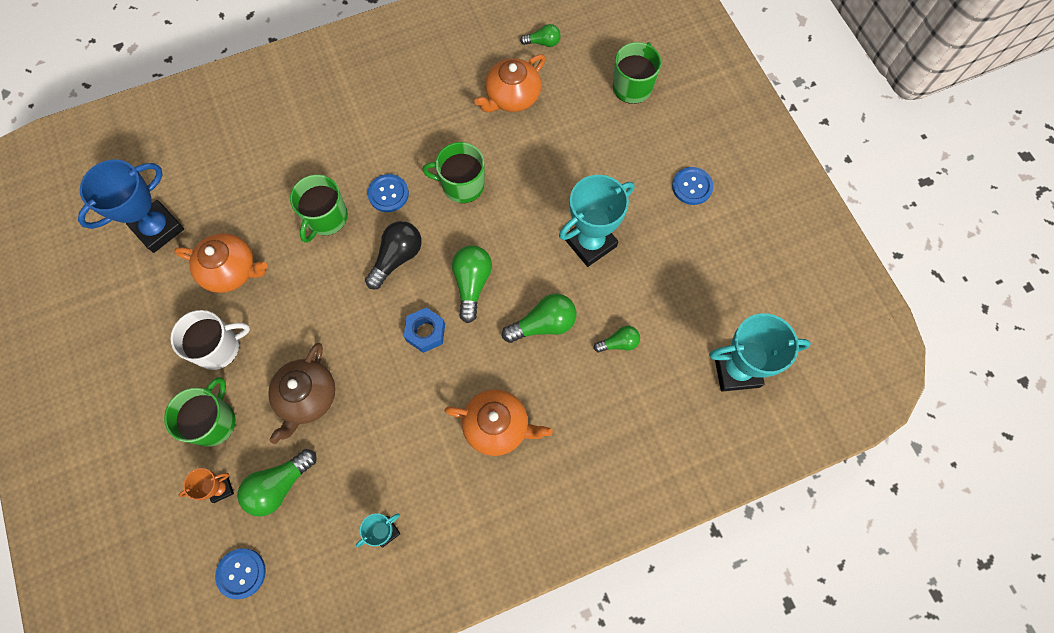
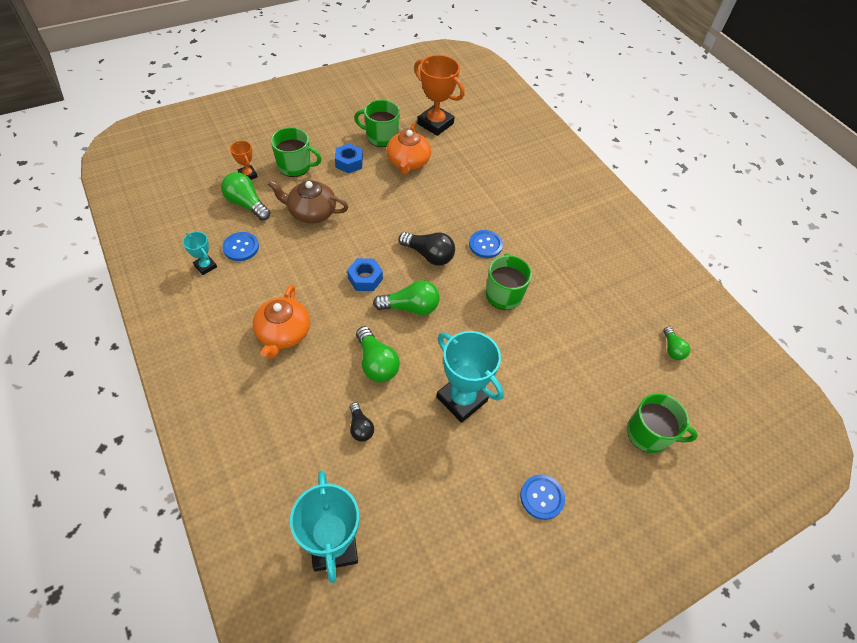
camera: 80 degrees right, 15 degrees down
blue trophy [78,160,184,253] -> orange trophy [414,55,465,136]
white mug [170,310,250,370] -> blue nut [335,143,363,173]
blue button [215,548,266,599] -> blue button moved to [222,232,259,261]
green mug [290,175,348,243] -> green mug moved to [354,100,400,147]
orange teapot [474,54,545,112] -> none
green light bulb [594,326,640,352] -> black light bulb [350,402,374,442]

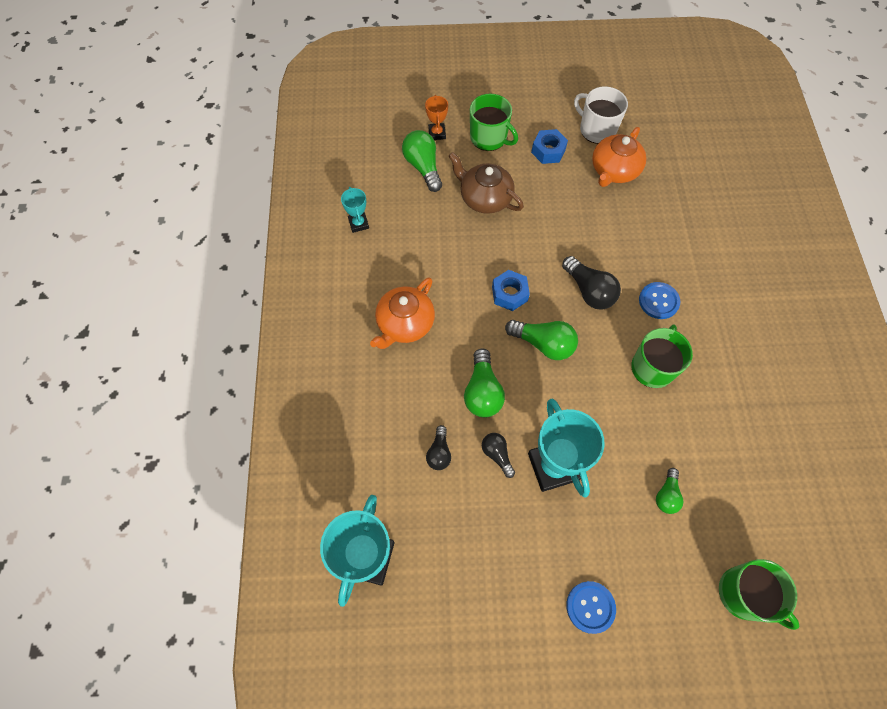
camera: 30 degrees right, 10 degrees up
blue button [222,232,259,261] -> none
green mug [354,100,400,147] -> white mug [574,86,628,144]
orange trophy [414,55,465,136] -> none
green light bulb [663,327,690,360] -> green light bulb moved to [656,468,684,514]
none -> black light bulb [482,433,515,478]

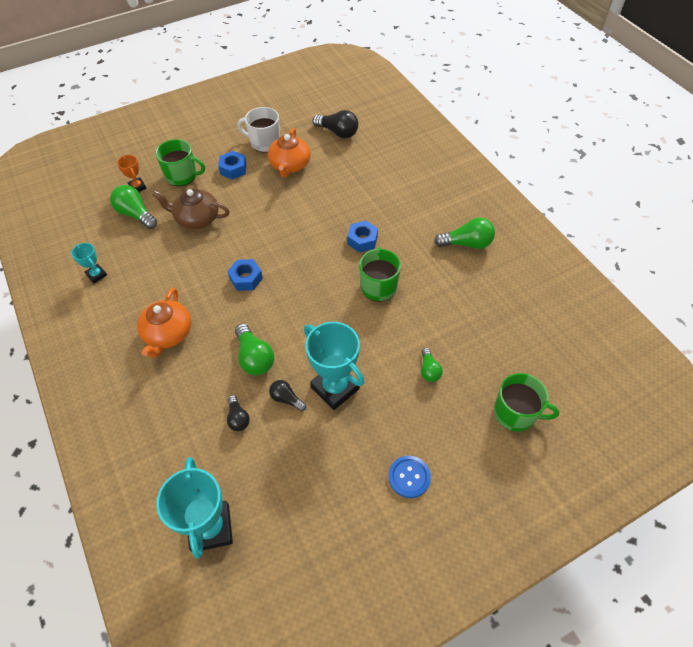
camera: 25 degrees left, 10 degrees down
green light bulb [505,320,578,360] -> green light bulb moved to [434,217,495,249]
black light bulb [562,256,621,309] -> black light bulb moved to [312,110,359,138]
blue button [639,282,680,319] -> blue nut [347,221,378,253]

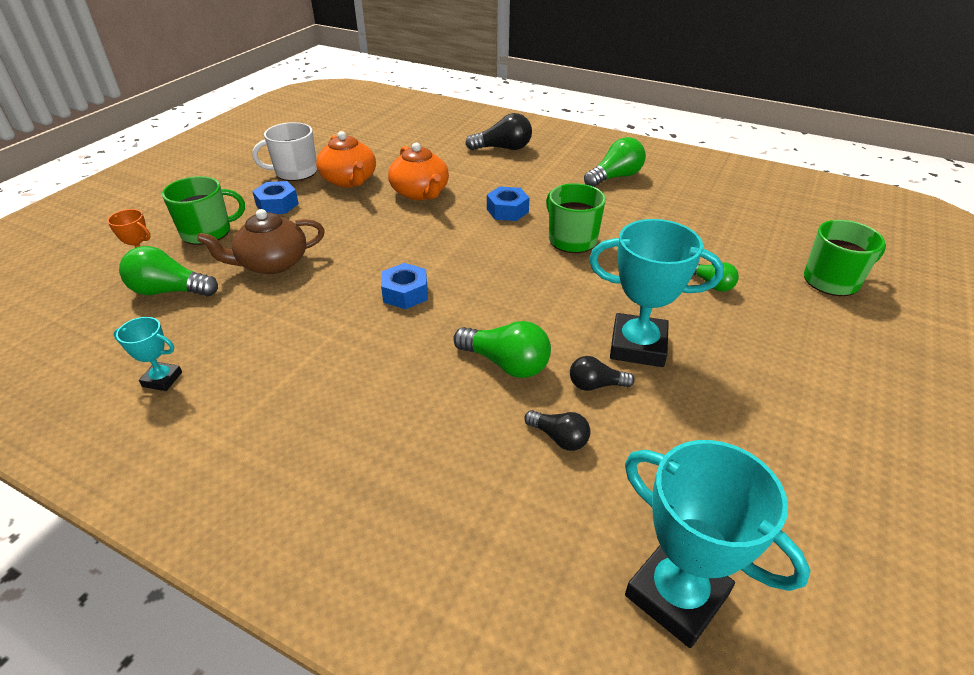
camera: 35 degrees left, 15 degrees down
orange teapot [137,288,191,358] -> orange teapot moved to [388,143,449,200]
black light bulb [312,110,359,138] -> black light bulb moved to [465,113,532,150]
blue button [388,456,431,498] -> none

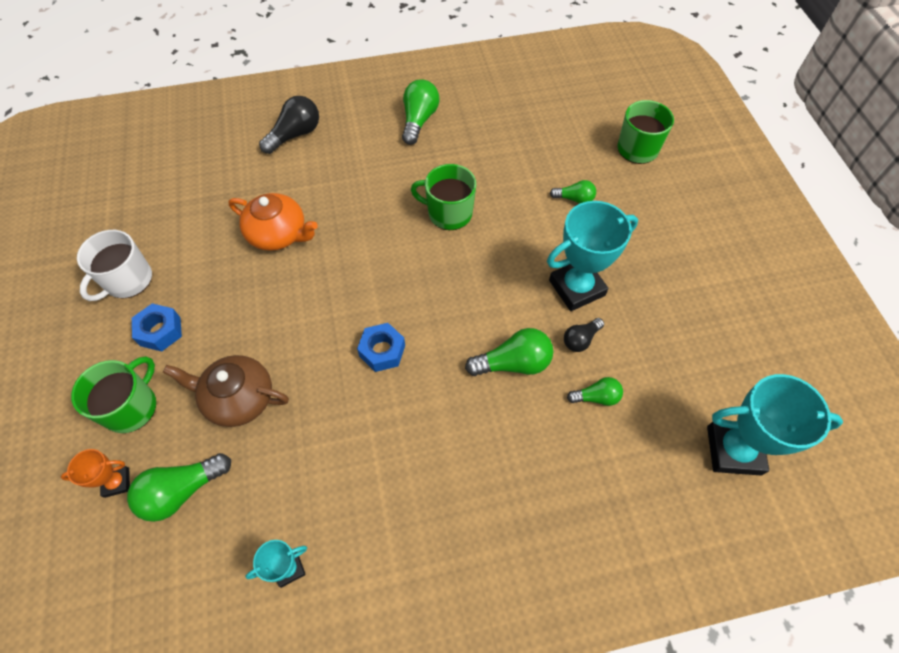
camera: 40 degrees left, 20 degrees up
brown teapot [197,209,325,274] -> brown teapot turned 75 degrees clockwise [163,355,289,427]
orange teapot [316,131,376,188] -> none
blue nut [487,186,529,221] -> none
black light bulb [524,410,591,451] -> green light bulb [567,377,623,406]

